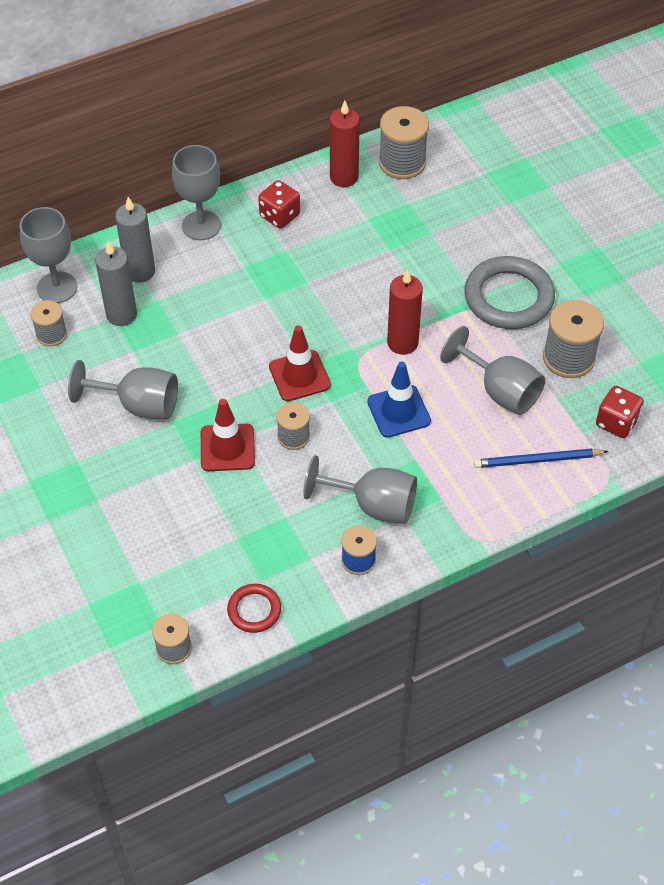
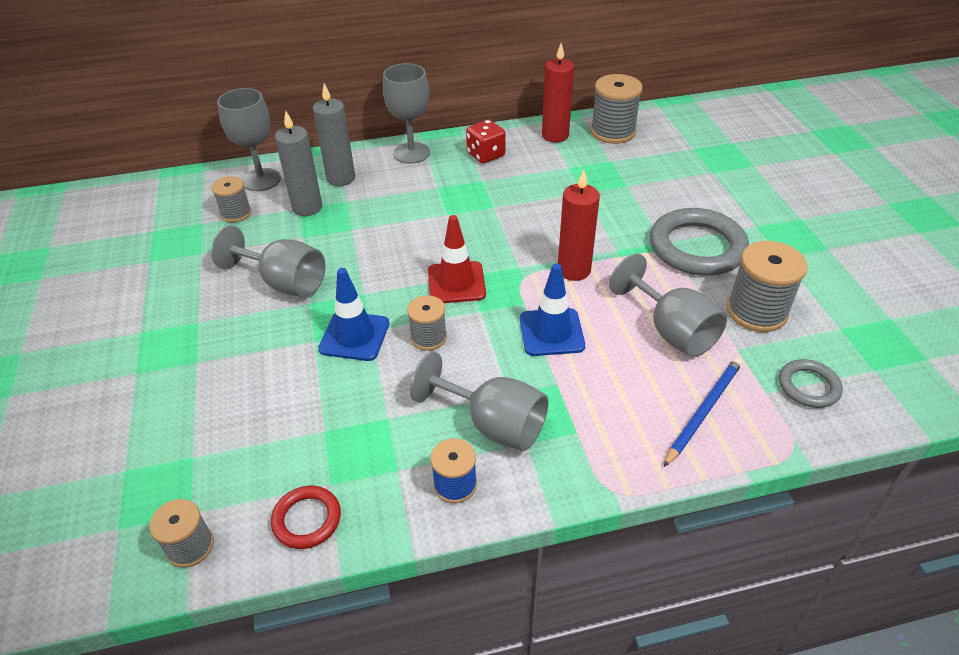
camera: 15 degrees right, 10 degrees down
red traffic cone [201,399,255,471] -> blue traffic cone [318,268,389,361]
blue pencil [474,449,608,468] -> blue pencil turned 120 degrees clockwise [664,358,742,467]
red dice [596,386,644,438] -> grey ring [779,359,843,408]

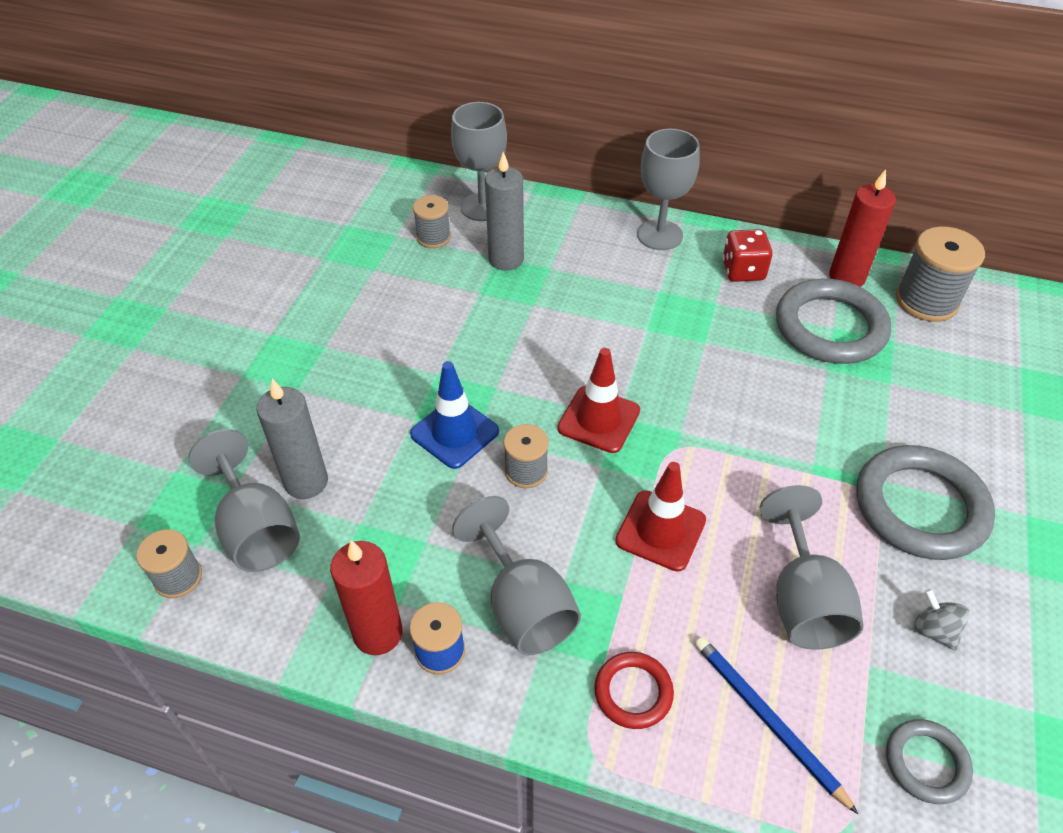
camera: 30 degrees right, 5 degrees up
grey goblet [211,226,326,297] -> grey goblet moved to [188,429,300,572]
red ring [271,486,341,549] -> red ring moved to [594,652,674,729]
grey candle [313,83,355,186] -> grey candle moved to [256,379,328,499]
blue traffic cone [520,264,585,356] -> red traffic cone [615,462,706,572]
red candle [558,169,600,281] -> red candle moved to [330,540,403,655]
blue pencil [664,358,742,467] -> blue pencil turned 105 degrees counterclockwise [695,637,858,814]
grey spool [727,241,808,332] -> grey spinning top [914,589,970,650]
none -> grey ring [776,279,891,364]

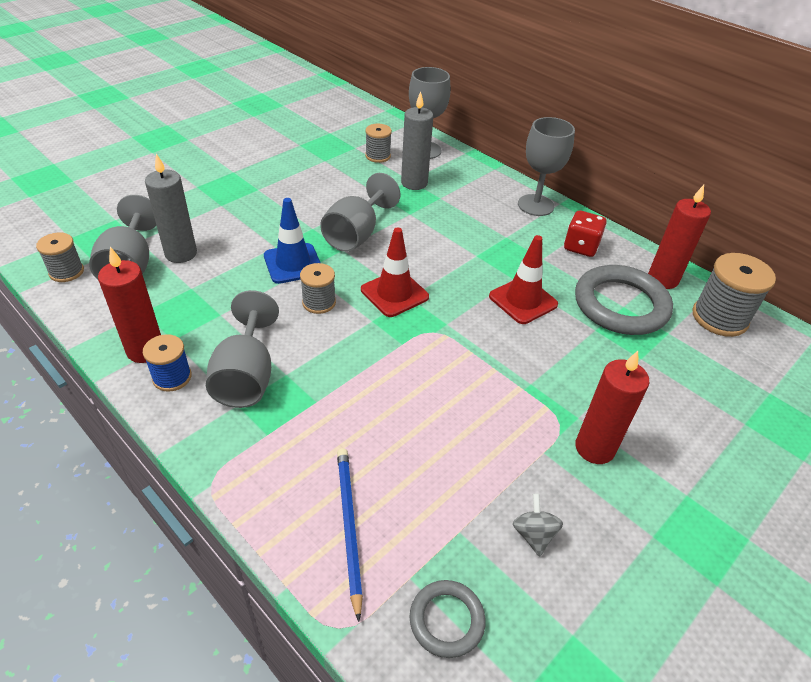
camera: 25 degrees right, 5 degrees down
red ring [594,652,674,729] -> none
red traffic cone [615,462,706,572] -> red traffic cone moved to [489,235,558,324]
grey goblet [760,485,863,650] -> grey goblet moved to [320,173,401,252]
grey ring [856,445,995,560] -> red candle [575,351,649,464]

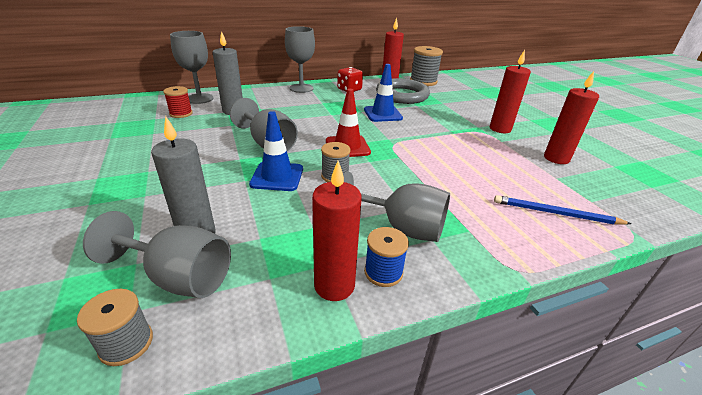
camera: 65 degrees left, 10 degrees down
grey spool [365,124,392,163] -> red spool [163,86,193,118]
grey ring [410,580,486,658] -> none
red traffic cone [489,235,558,324] -> blue traffic cone [364,64,403,122]
grey spinning top [513,494,563,557] -> red candle [544,71,599,164]

